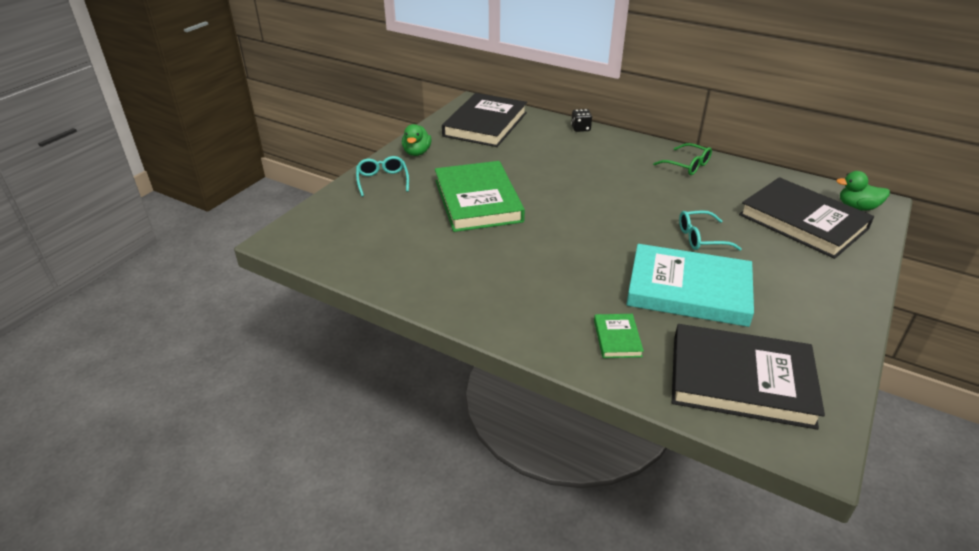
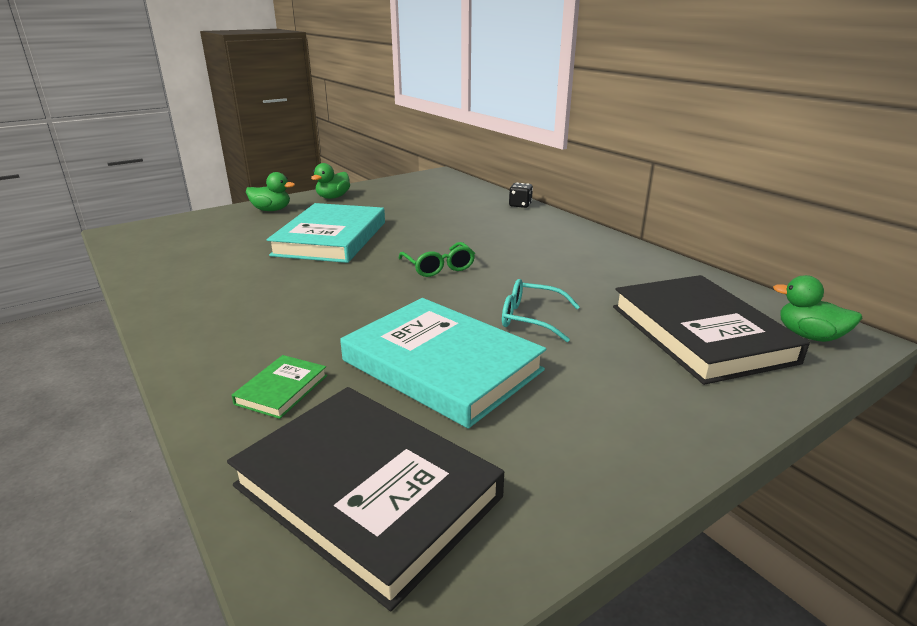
camera: 25 degrees right, 10 degrees down
turquoise glasses [356,156,409,197] -> green duck [246,172,295,211]
green book [435,161,525,232] -> turquoise book [267,203,385,263]
black book [442,93,527,147] -> none
green glasses [653,143,712,175] -> green glasses moved to [399,242,475,277]

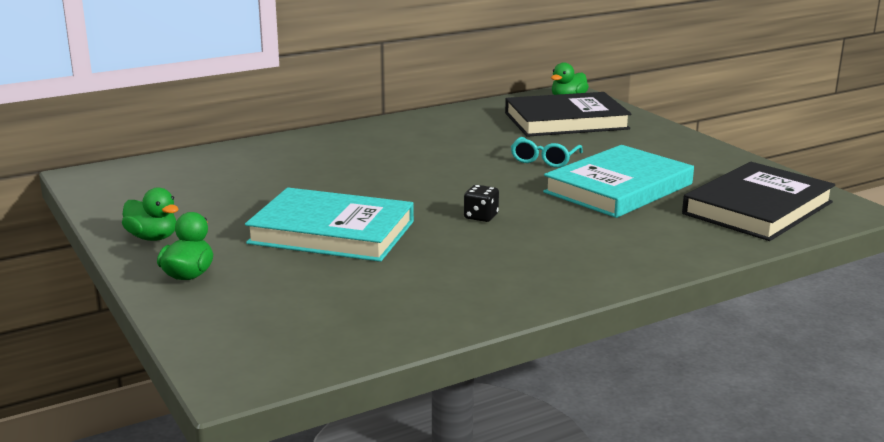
camera: 85 degrees left, 5 degrees down
green book [232,355,327,419] -> none
green glasses [399,242,475,277] -> none
black dice [509,183,533,208] -> black dice moved to [464,185,499,222]

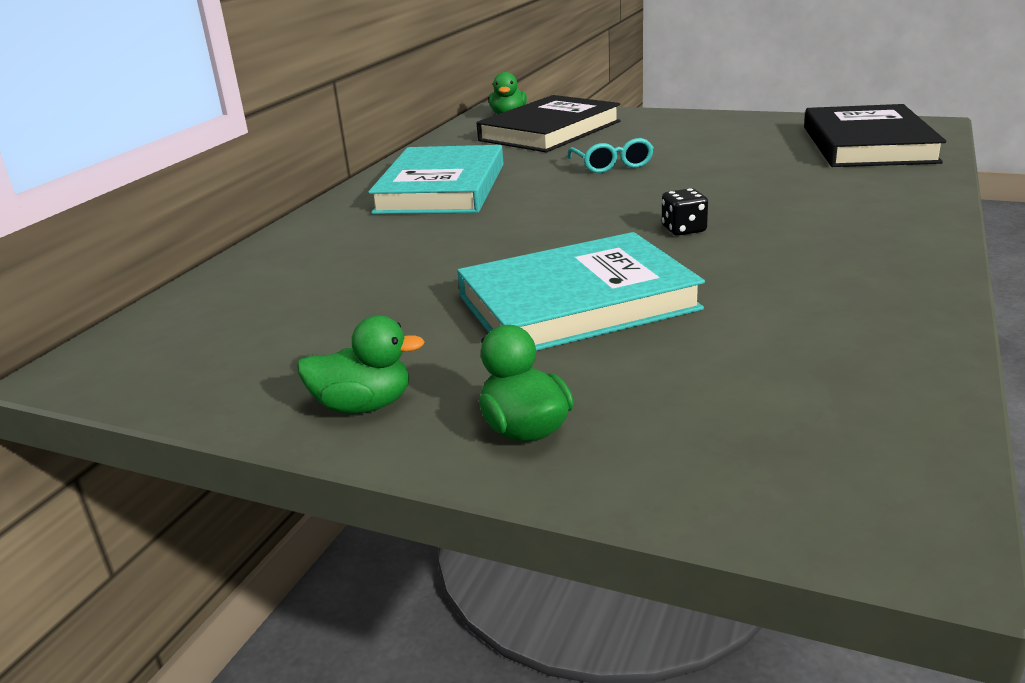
camera: 35 degrees left, 5 degrees up
turquoise book [543,145,694,218] -> turquoise book moved to [368,145,504,214]

